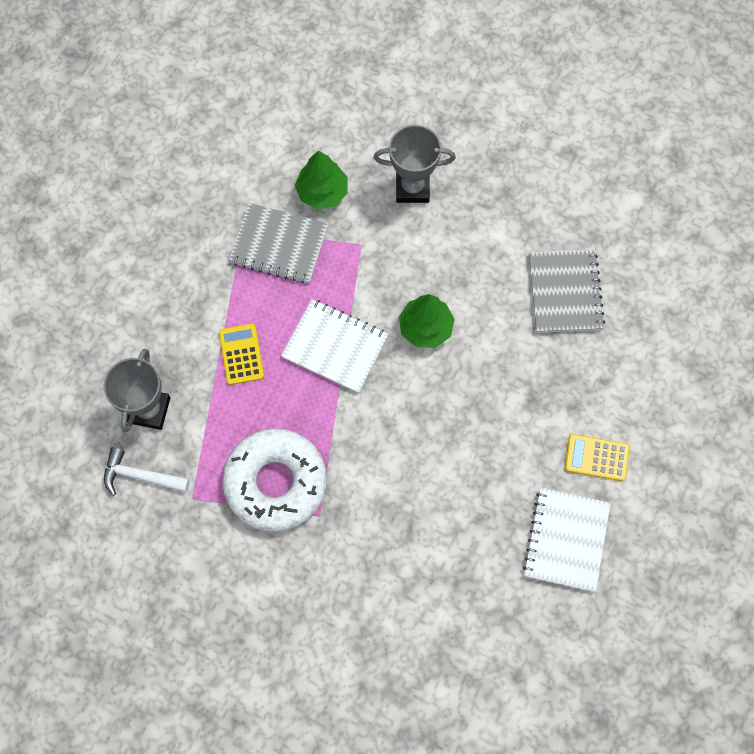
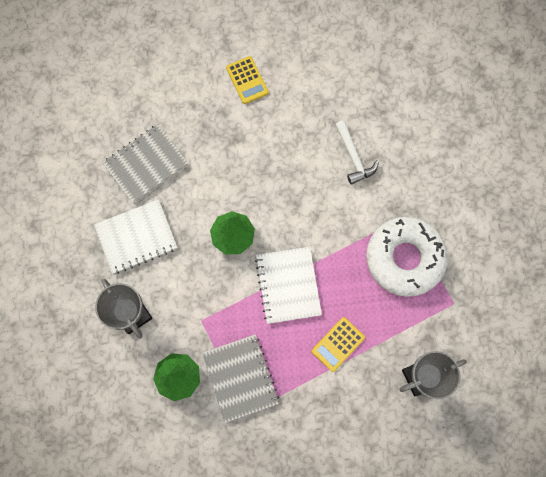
camera: 125 degrees left, 5 degrees up
white hammer [104,447,190,496] -> white hammer moved to [335,120,379,185]
white notebook [523,488,611,592] -> white notebook moved to [94,199,178,274]

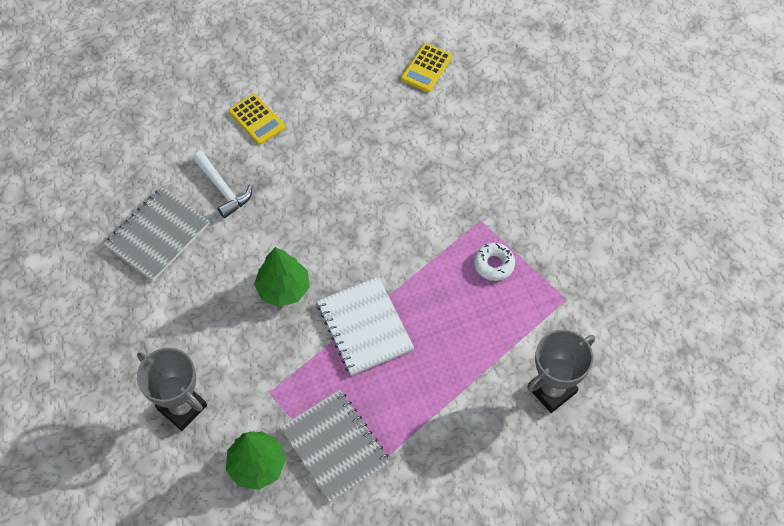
camera: 15 degrees left, 15 degrees down
white notebook [94,199,178,274] -> none
yellow calculator [312,317,365,372] -> yellow calculator moved to [401,43,452,92]
white hammer [335,120,379,185] -> white hammer moved to [192,151,252,218]
white donut [366,217,448,297] -> white donut [474,243,515,281], size x0.43

